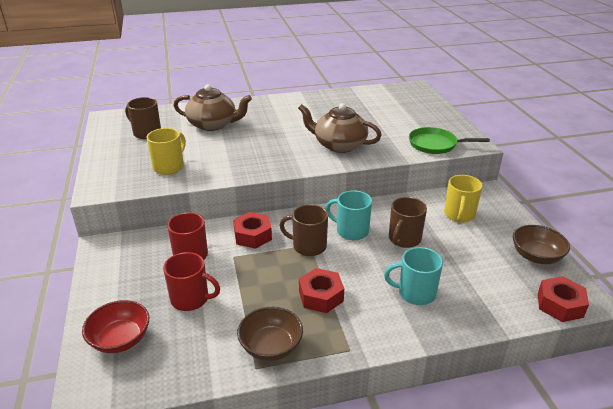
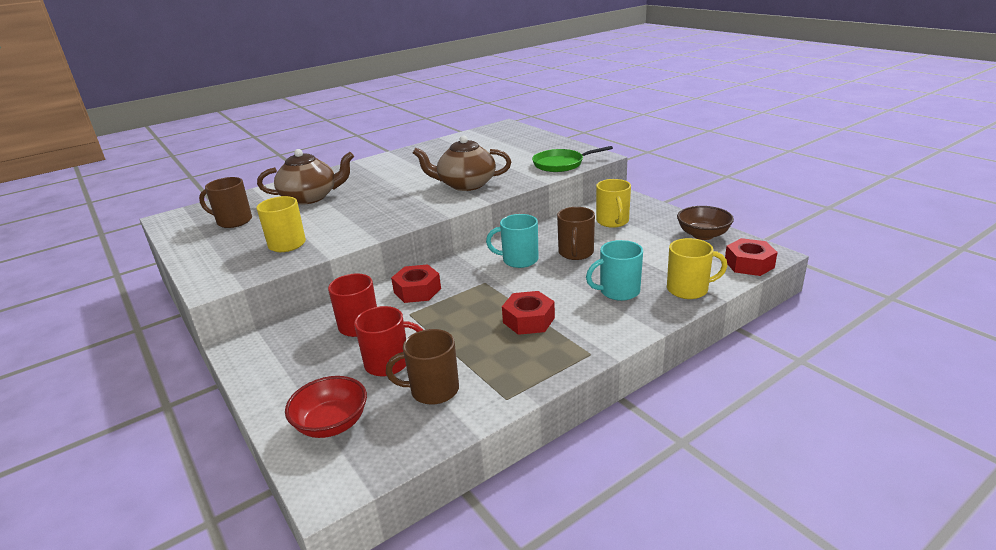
camera: 20 degrees left, 5 degrees down
brown bowl [237,307,303,361] -> none
brown mug [279,204,328,256] -> brown mug moved to [386,329,459,405]
none -> yellow mug [667,238,727,299]

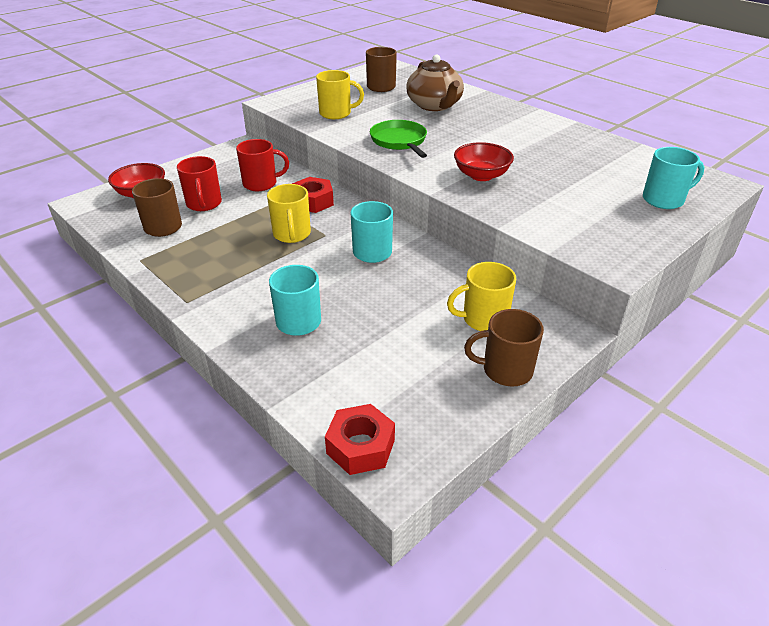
camera: 80 degrees right, 10 degrees up
brown teapot [413,135,511,191] -> red bowl [454,142,514,181]
red nut [502,291,555,335] -> none
green pan [532,146,613,172] -> green pan moved to [370,120,427,158]
brown mug [557,207,595,260] -> brown mug moved to [464,309,544,386]
yellow mug [667,238,727,299] -> yellow mug moved to [267,184,311,243]
brown bowl [677,206,734,240] -> none
none -> turquoise mug [643,147,704,209]

